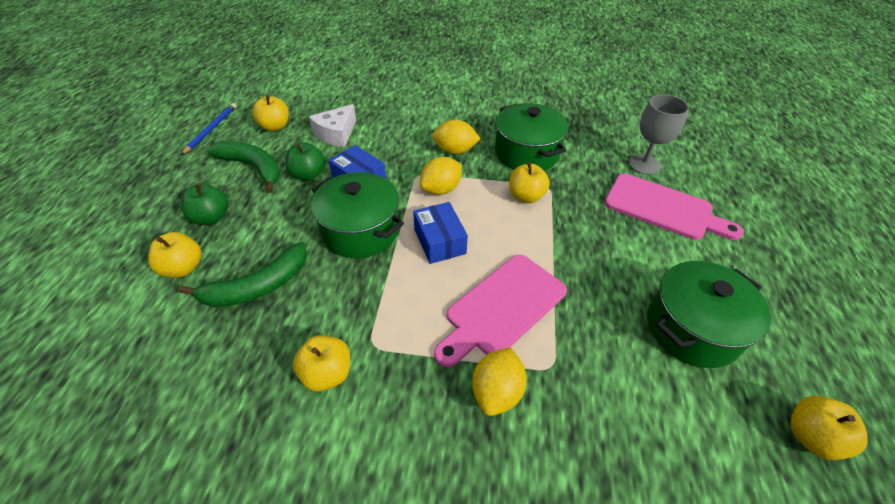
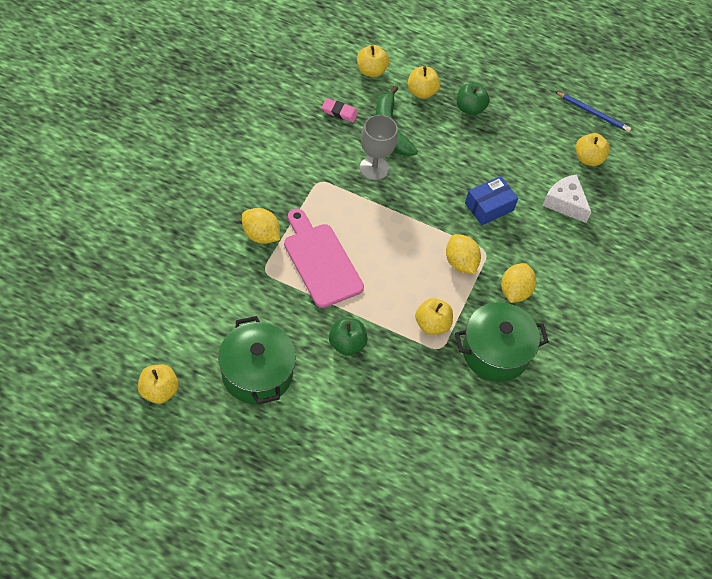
camera: 100 degrees right, 10 degrees up
green banana [207,141,280,193] -> none
green apple [285,142,325,181] -> green apple moved to [329,318,368,356]
yellow apple [293,335,350,391] -> yellow apple moved to [357,45,389,77]
green pot [311,172,404,258] -> none
blue box [413,202,468,264] -> none
pink cutting board [604,173,744,240] -> none
grey goblet [628,94,689,175] -> grey goblet moved to [360,115,398,180]
none -> pink eraser [322,98,358,122]

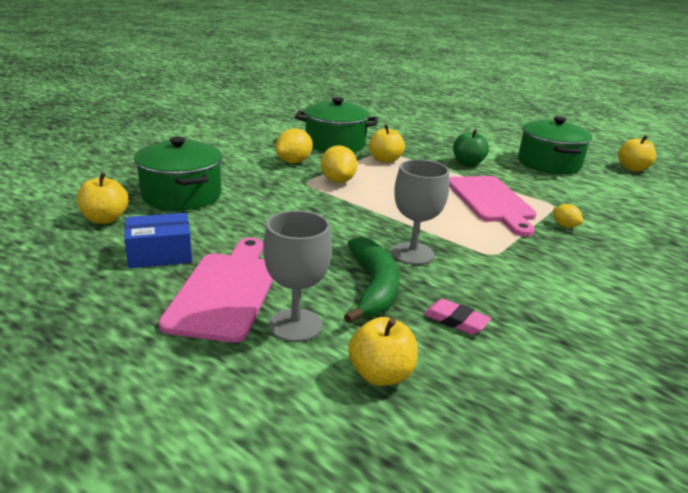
camera: 160 degrees left, 30 degrees down
yellow lemon [242,208,280,244] -> yellow lemon [553,204,583,228], size x0.58
yellow apple [408,66,440,99] -> grey goblet [263,210,332,342]
green apple [457,83,490,116] -> pink cutting board [159,237,273,343]
blue box [465,176,518,225] -> blue box moved to [124,213,192,268]
white cheese [542,174,592,223] -> green pot [134,137,222,210]
blue pencil [556,92,631,132] -> none

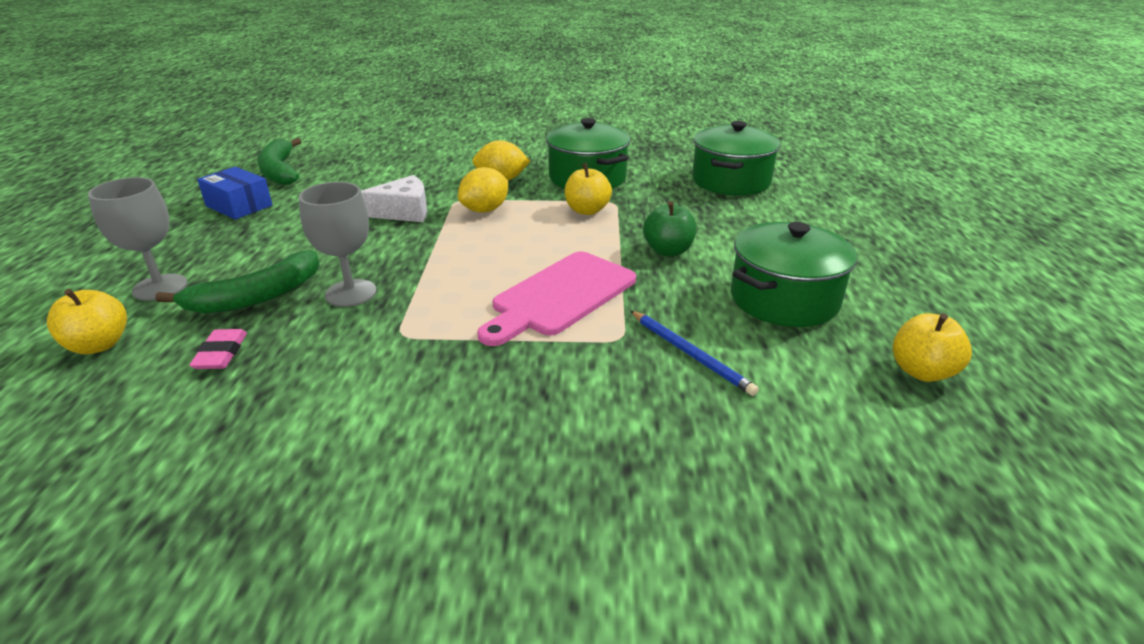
camera: 55 degrees right, 5 degrees up
yellow apple [77,172,128,224] -> green banana [257,138,301,185]
green pot [134,137,222,210] -> green pot moved to [692,121,781,195]
pink cutting board [159,237,273,343] -> none
yellow lemon [553,204,583,228] -> none
none -> white cheese [361,175,427,222]
none -> blue pencil [631,311,759,396]

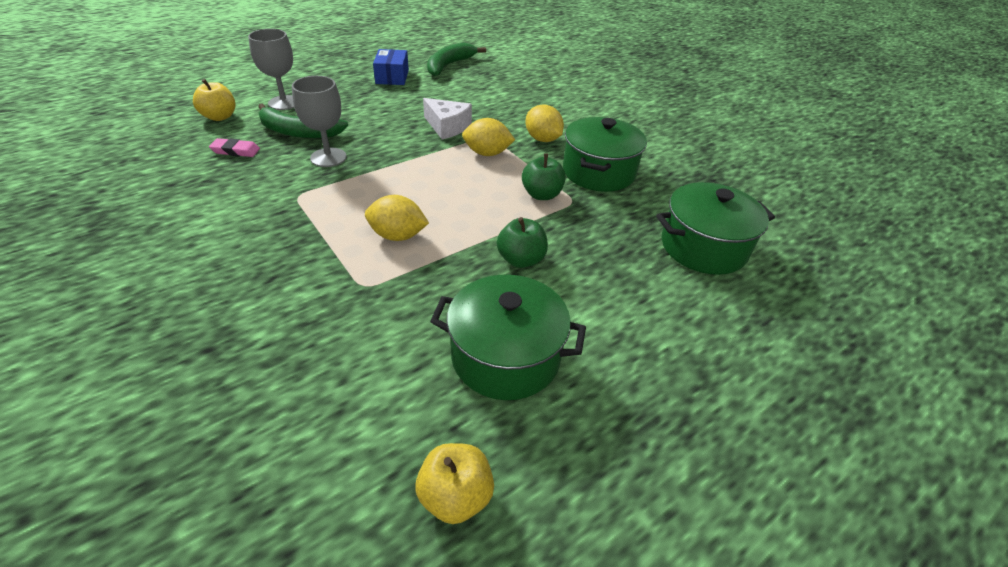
camera: 50 degrees right, 10 degrees up
pink eraser [189,329,247,369] -> pink eraser turned 45 degrees clockwise [209,138,260,157]
pink cutting board [477,251,636,346] -> yellow lemon [365,195,429,241]
yellow apple [565,163,612,215] -> green apple [522,153,566,200]
blue pencil [631,311,759,396] -> none

